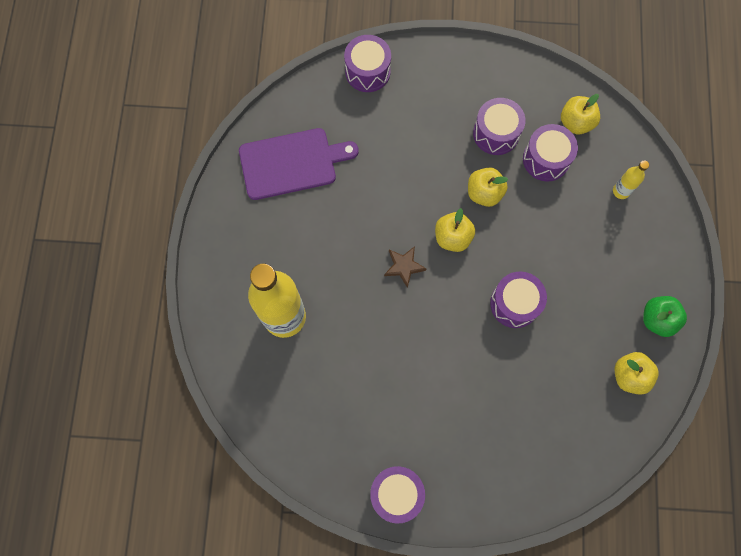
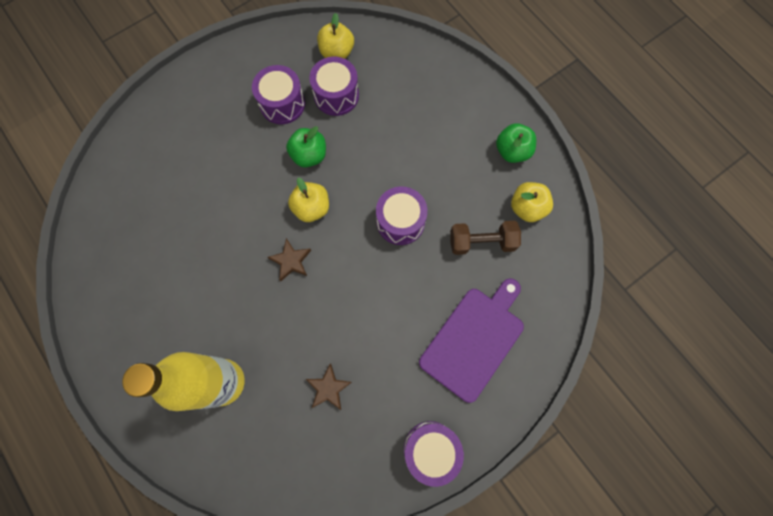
camera: 40 degrees left, 0 degrees up
purple cutting board [239,128,359,200] -> purple cutting board moved to [419,279,524,403]
purple drum [344,35,391,92] -> none
yellow apple [468,167,508,207] -> green apple [286,126,326,167]
yellow bottle [613,160,649,199] -> none
none -> brown star [306,363,352,410]
none -> brown dumbbell [450,221,521,255]

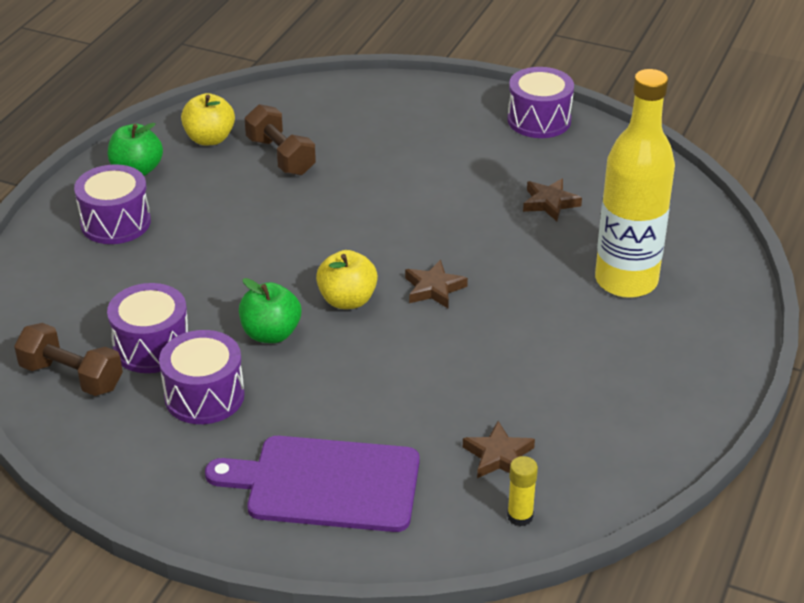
camera: 120 degrees left, 35 degrees down
yellow apple [317,13,354,59] -> brown dumbbell [14,323,123,396]
purple drum [376,187,428,245] -> purple drum moved to [74,164,151,244]
purple cutting board [419,279,524,403] -> purple cutting board moved to [205,436,420,532]
none -> brown star [463,421,535,478]
none -> yellow glue stick [507,456,538,526]

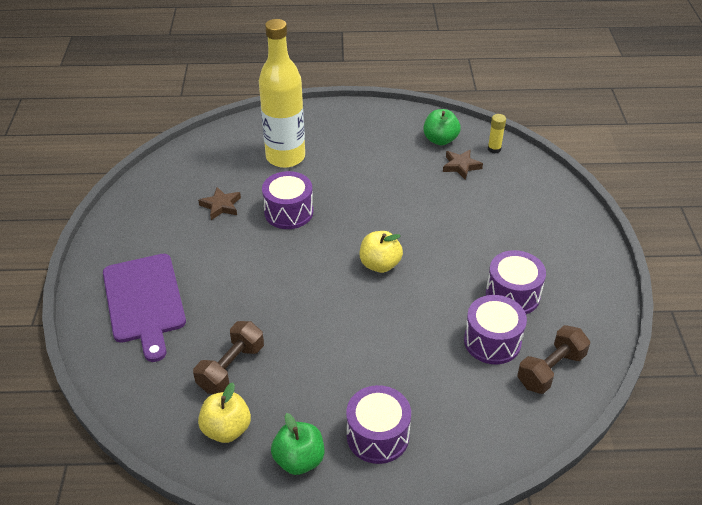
camera: 115 degrees left, 5 degrees up
brown dumbbell [14,323,123,396] -> brown dumbbell turned 45 degrees clockwise [517,325,590,394]
purple cutting board [205,436,420,532] -> purple cutting board moved to [103,254,186,362]
green apple [239,278,301,343] -> green apple moved to [423,109,461,145]
brown star [405,260,468,308] -> none
purple drum [507,67,574,138] -> purple drum moved to [262,171,313,229]

